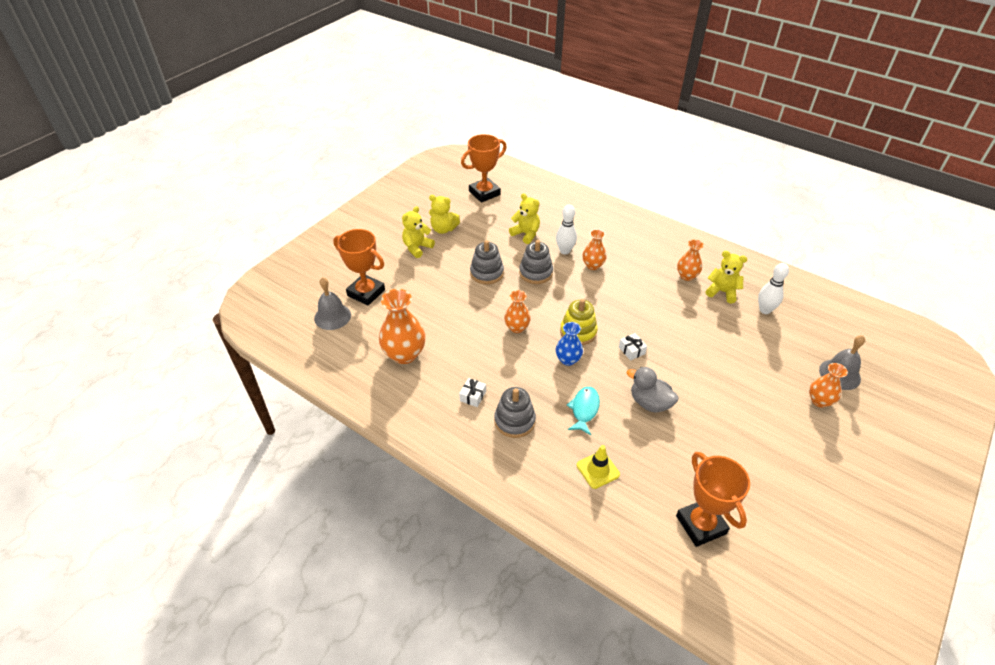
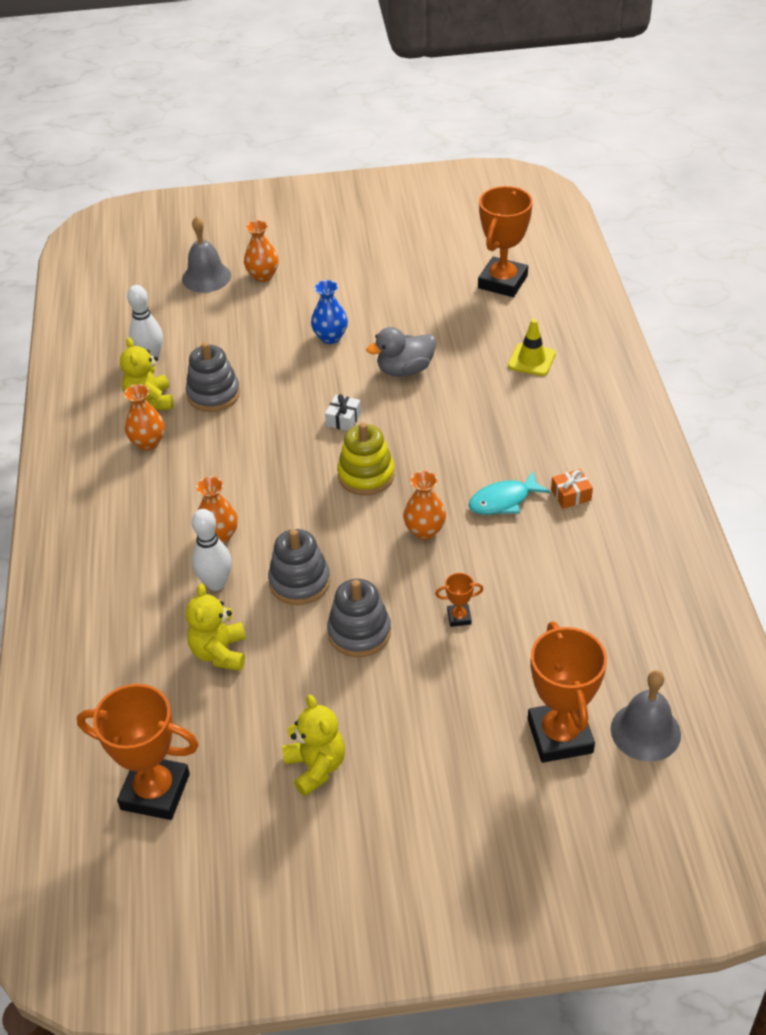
camera: 130 degrees left, 0 degrees up
orange vase [379,289,426,364] -> none
yellow teddy bear [402,206,435,258] -> none
white gift [459,378,486,407] -> orange gift [551,469,593,509]
grey stacking toy [494,387,536,438] -> grey stacking toy moved to [186,342,240,412]
blue vase [556,322,583,366] -> blue vase moved to [311,280,348,344]
turquoise fish [567,387,600,435] -> turquoise fish moved to [469,472,550,515]
grey duck [627,367,679,413] -> grey duck turned 75 degrees clockwise [366,327,436,377]
none -> orange trophy [435,573,484,627]

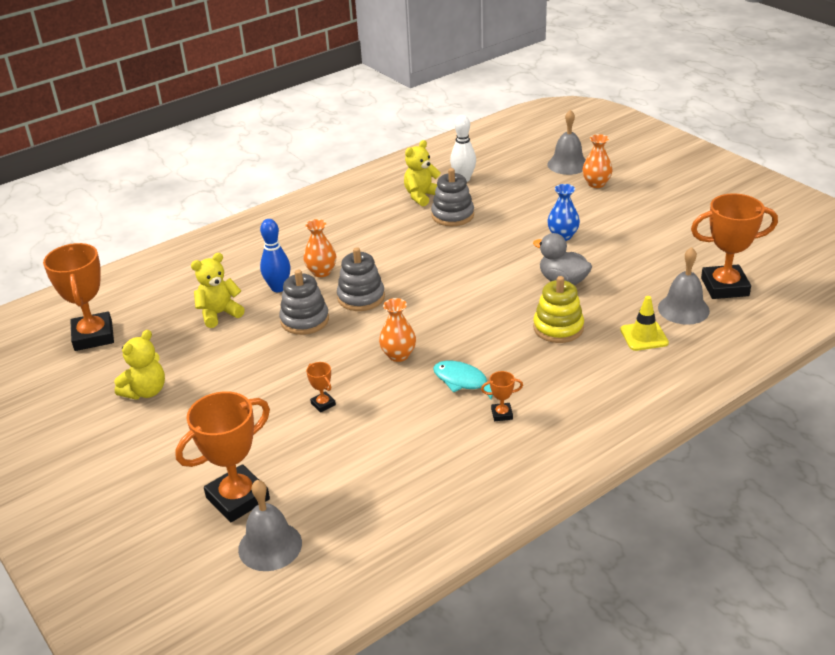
camera: 60 degrees right, 10 degrees down
orange vase [124,384,165,450] -> none
white bowling pin [192,509,232,591] -> blue bowling pin [260,219,291,292]
white gift [325,394,361,431] -> none
grey stacking toy [327,579,391,657] -> grey stacking toy moved to [337,247,385,311]
yellow stacking toy [337,422,395,495] -> yellow stacking toy moved to [533,276,584,343]
orange gift [551,469,593,509] -> orange trophy [481,371,523,421]
none -> grey bell [658,247,710,325]

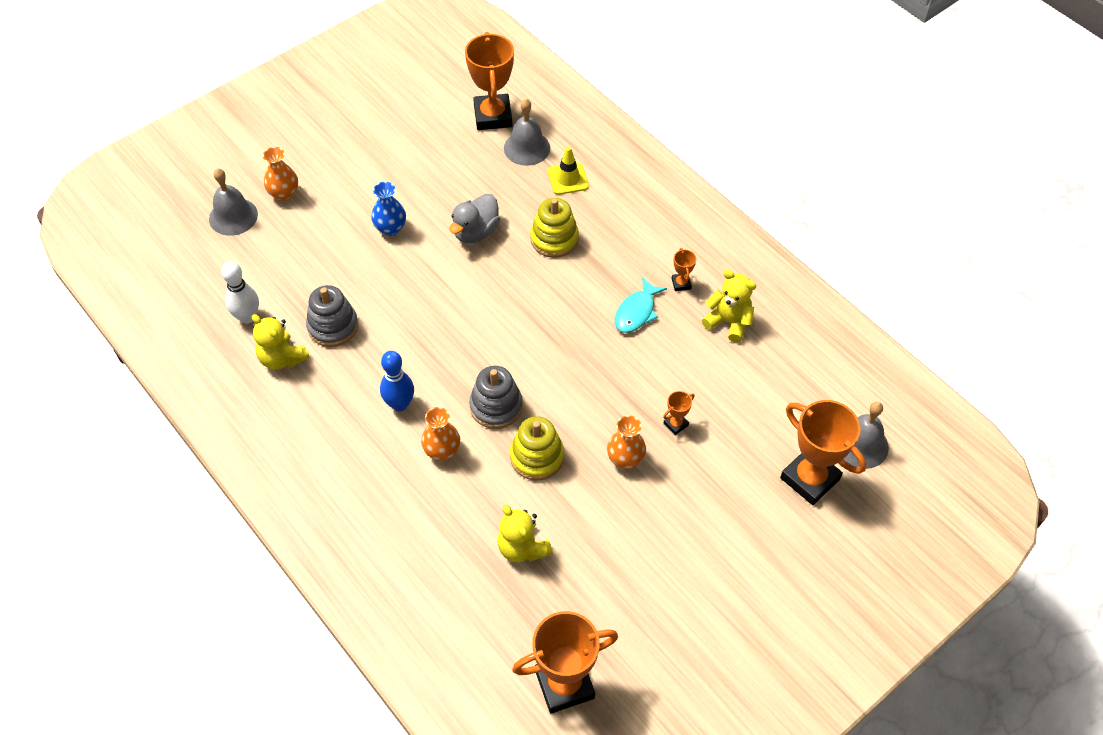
camera: 95 degrees left, 20 degrees up
yellow teddy bear [114,330,165,400] -> yellow teddy bear moved to [702,270,756,343]
blue bowling pin [260,219,291,292] -> blue bowling pin moved to [380,351,414,411]
grey stacking toy [279,270,329,335] -> yellow stacking toy [510,416,564,481]
orange vase [379,298,416,362] -> orange vase moved to [607,415,646,469]

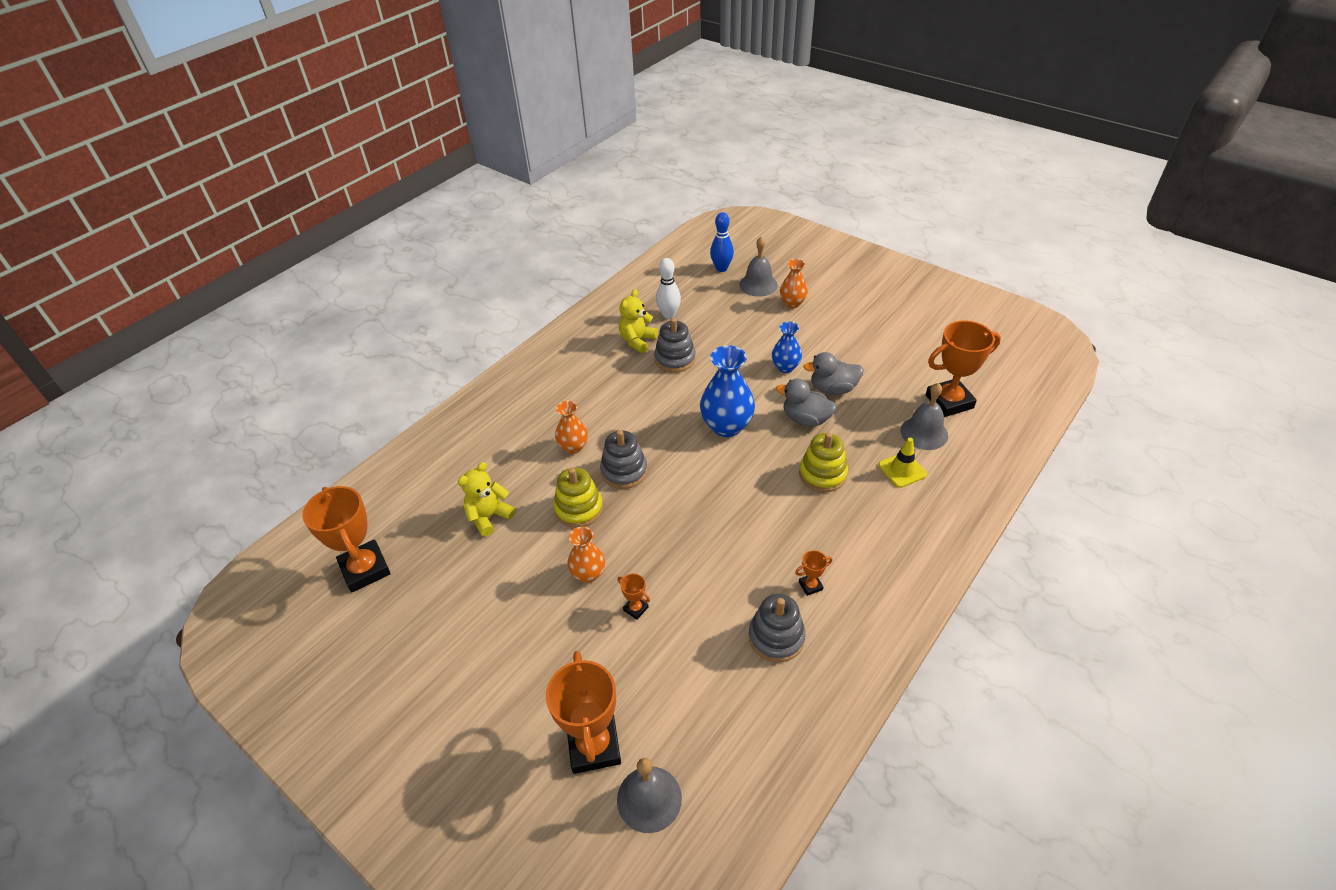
camera: 80 degrees right, 10 degrees down
blue bowling pin [380,351,414,411] -> blue bowling pin moved to [710,212,734,272]
turquoise fish [615,277,667,333] -> none
yellow teddy bear [702,270,756,343] -> grey stacking toy [749,594,806,662]
orange trophy [780,400,866,505] -> orange trophy turned 45 degrees counterclockwise [546,651,621,774]
none -> blue vase [700,345,755,437]
none -> grey duck [803,352,864,395]

